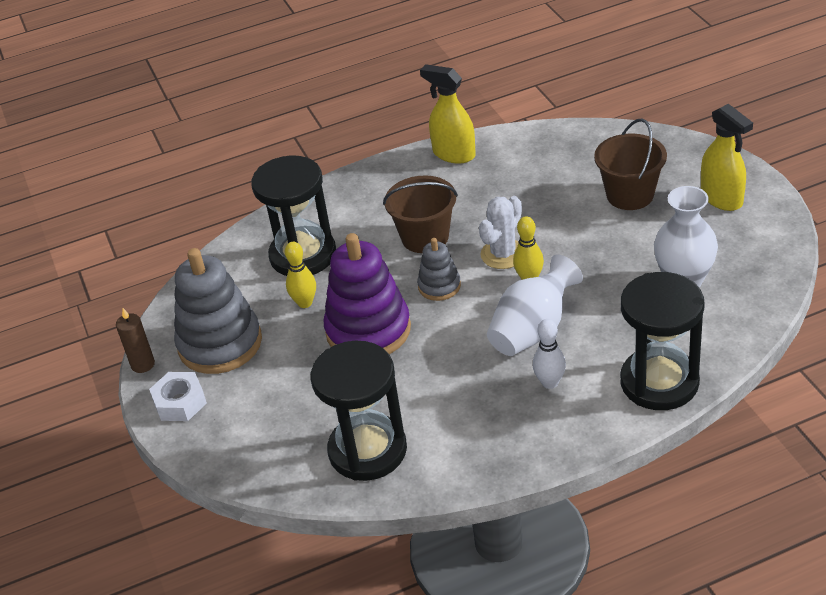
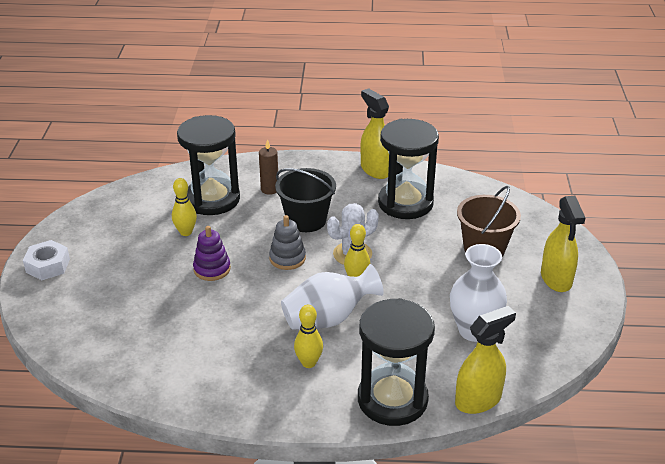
camera: 20 degrees right, 5 degrees down
brown candle [116,308,155,373] -> brown candle moved to [259,139,278,195]
grey stacking toy [174,248,262,374] -> none
black hourglass [311,341,407,481] -> black hourglass moved to [378,119,439,219]
purple stacking toy [324,233,411,354] -> purple stacking toy [193,226,231,281], size x0.52
brown bucket [383,176,458,253] -> black bucket [275,168,336,232]
white bowling pin [533,319,566,389] -> yellow bowling pin [294,305,323,368]
none -> yellow spray bottle [455,306,516,414]

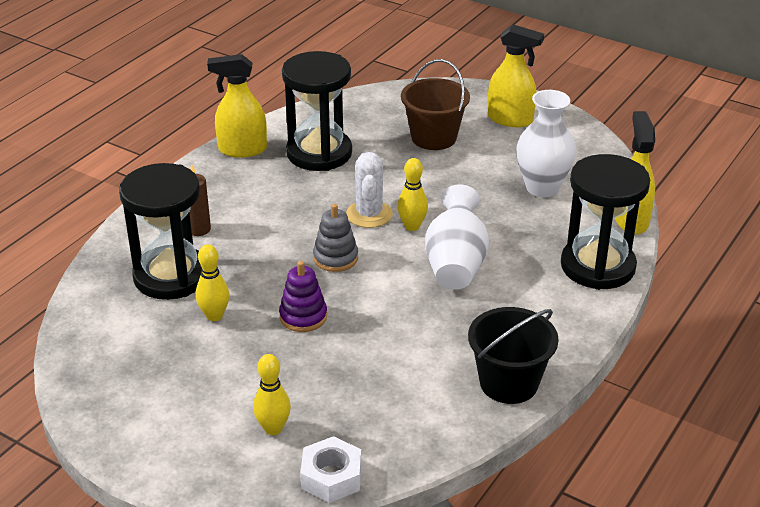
camera: 60 degrees left, 0 degrees up
white nut [23,240,70,280] -> white nut moved to [300,436,361,503]
black bucket [275,168,336,232] -> black bucket moved to [468,307,559,404]
yellow bowling pin [294,305,323,368] -> yellow bowling pin moved to [253,354,291,435]

